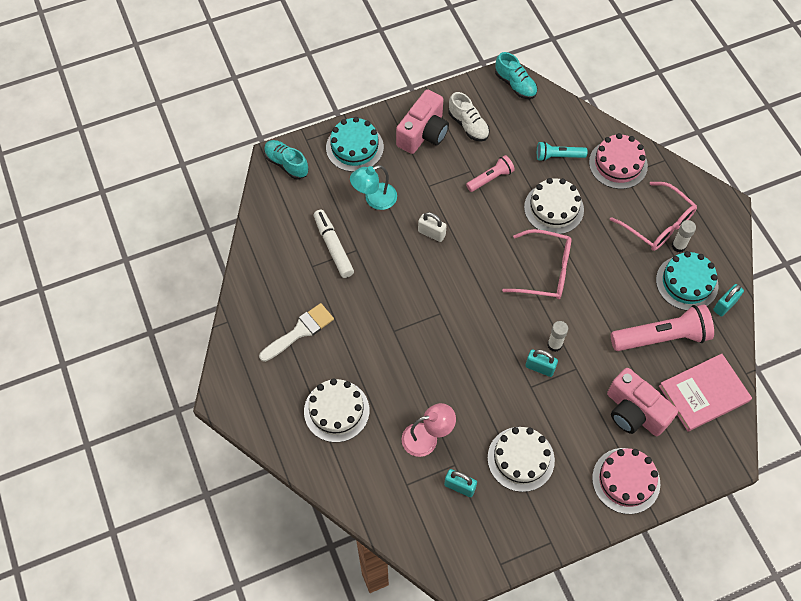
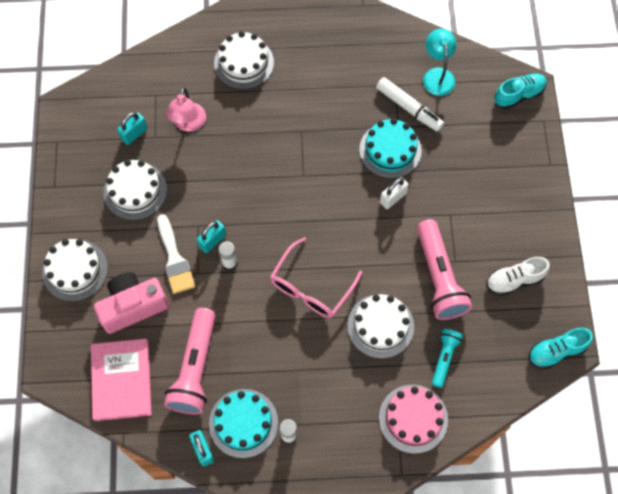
camera: 110 degrees right, 5 degrees up
white brush [259,303,334,362] -> white brush moved to [157,214,195,294]
white marker [314,210,354,278] -> white marker turned 45 degrees clockwise [376,77,444,132]
turquoise cake [326,117,384,172] -> turquoise cake moved to [359,118,422,179]
turquoise lamp [350,165,397,210] -> turquoise lamp moved to [423,29,456,96]
pink camera [396,89,449,154] -> none
pink flashlight [466,155,515,192] -> pink flashlight [417,219,472,320], size x1.81
pink cake [592,448,660,514] -> white cake [42,239,108,301]
pink glasses [610,182,697,251] -> none

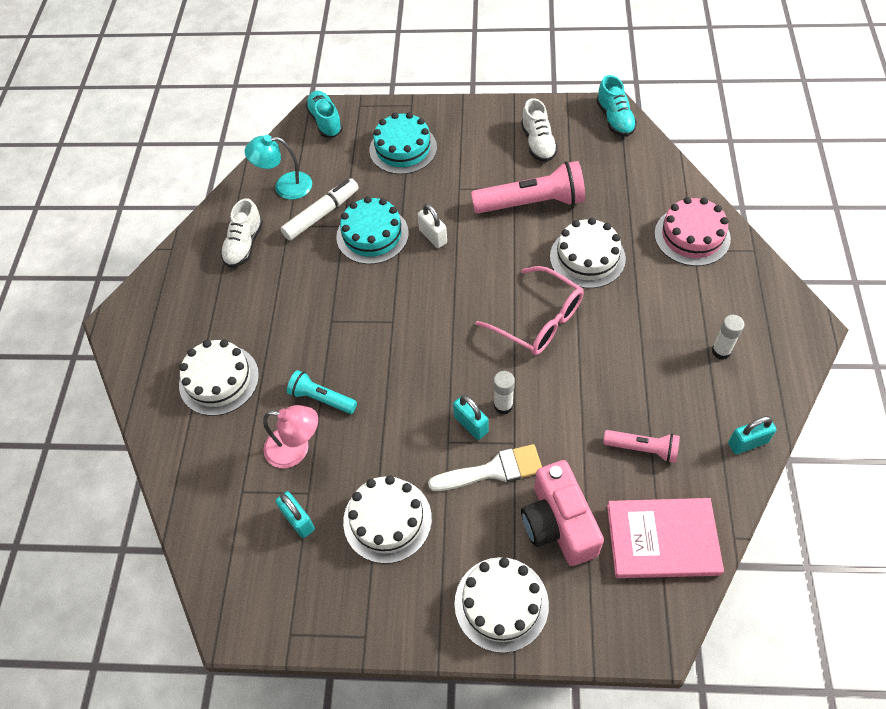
camera: 80 degrees left, 10 degrees down
pink flashlight [164,308,216,414] -> pink flashlight [603,430,680,463], size x0.55
turquoise cake [209,389,278,458] -> turquoise cake moved to [369,112,437,174]
turquoise flashlight [432,329,463,388] -> turquoise flashlight moved to [287,370,357,414]
none -> white shoe [221,198,263,268]

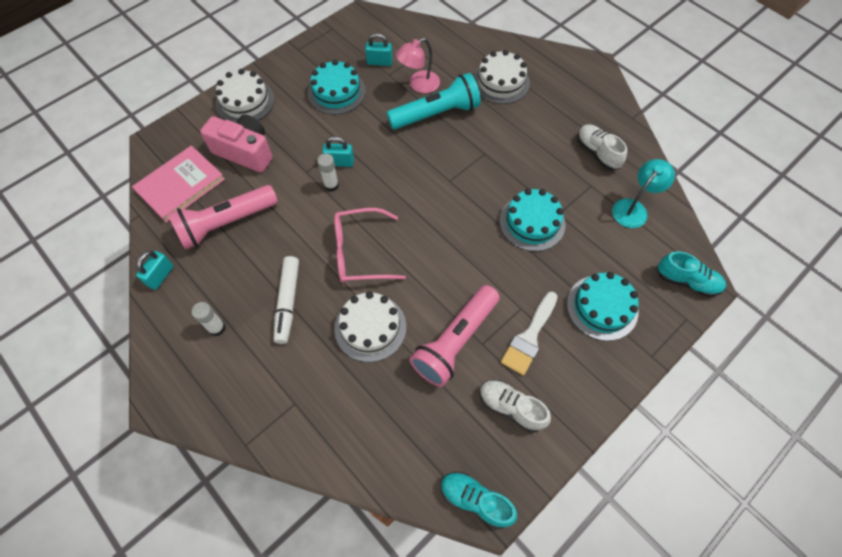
camera: 130 degrees right, 5 degrees up
white marker [280,178,359,240] -> white marker moved to [273,256,299,344]
turquoise flashlight [287,370,357,414] -> turquoise flashlight [387,73,481,130], size x1.81
white cake [343,475,432,564] -> turquoise cake [308,60,366,115]
white padlock [417,204,447,248] -> none
white brush [428,444,542,491] -> white brush moved to [501,291,558,376]
pink flashlight [603,430,680,463] -> pink flashlight [168,185,278,250], size x1.81
pink cake [654,197,731,266] -> none

